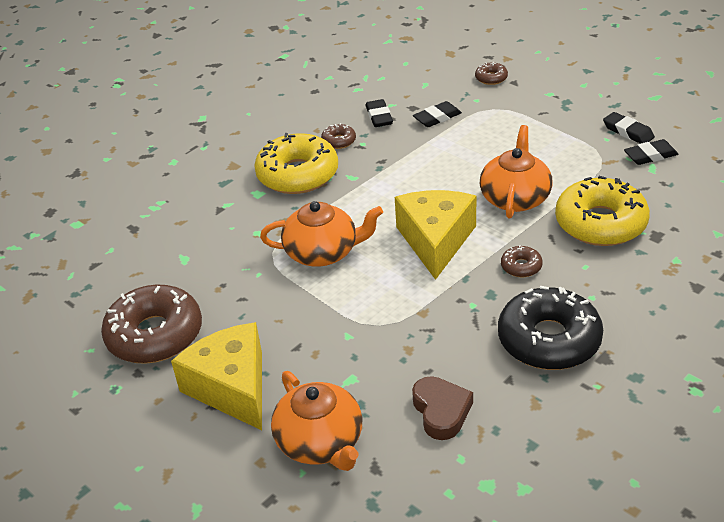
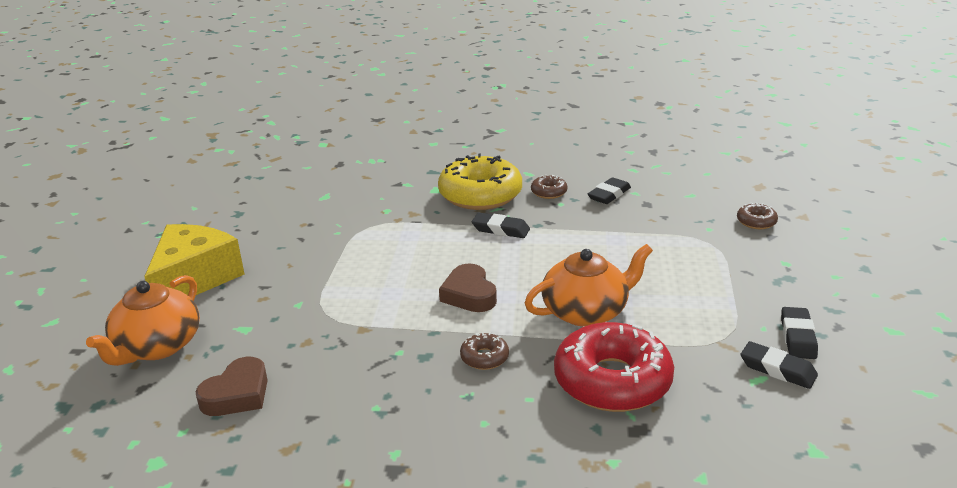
camera: 50 degrees right, 10 degrees down
brown donut [101,284,202,364] -> none
orange teapot [260,201,383,267] -> none
yellow cheese [395,190,476,280] -> brown heart [439,263,497,312]
black eraser [413,101,462,127] -> black eraser moved to [472,213,530,238]
black donut [498,286,603,370] -> none
yellow donut [555,176,650,246] -> red donut [554,322,674,412]

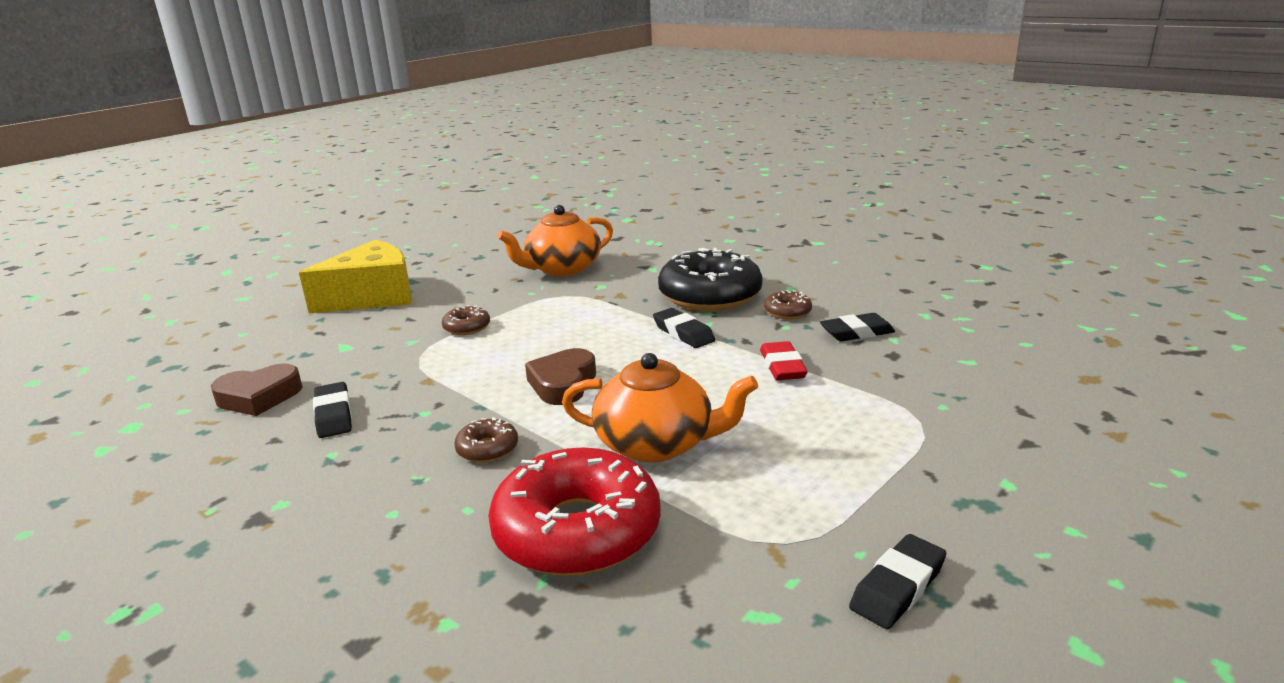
camera: 35 degrees right, 5 degrees down
orange teapot [86,275,200,366] -> orange teapot moved to [497,205,613,276]
yellow donut [438,154,522,210] -> black donut [658,248,763,311]
brown donut [737,203,778,229] -> brown donut moved to [442,305,490,335]
black eraser [741,341,818,389] -> black eraser moved to [313,382,352,438]
none -> red eraser [760,341,808,380]

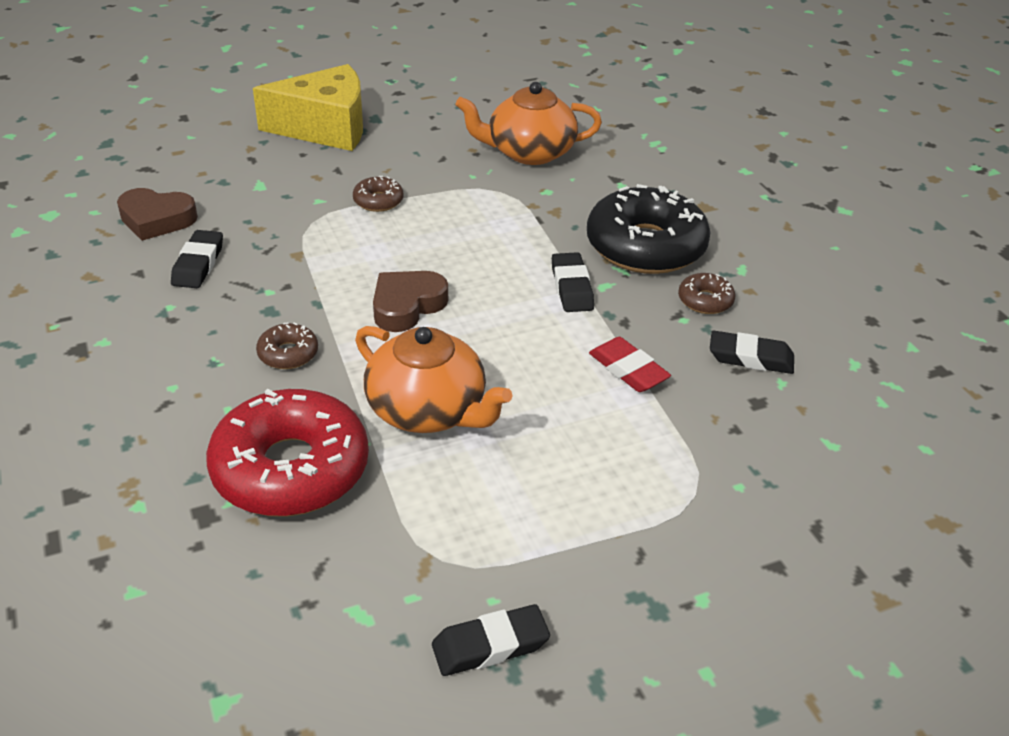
camera: 25 degrees right, 15 degrees up
red eraser [760,341,808,380] -> red eraser turned 60 degrees counterclockwise [589,337,671,392]

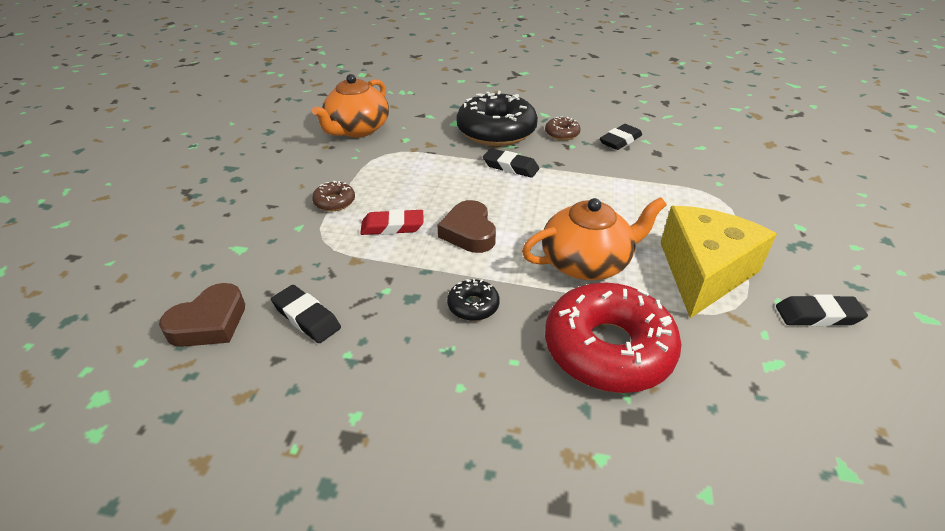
camera: 55 degrees left, 0 degrees up
yellow cheese [253,64,363,151] -> yellow cheese moved to [661,206,777,318]
brown donut [256,322,318,369] -> black donut [447,279,500,321]
black eraser [432,604,550,676] -> black eraser turned 75 degrees clockwise [776,295,868,327]
red eraser [589,337,671,392] -> red eraser moved to [360,209,424,235]

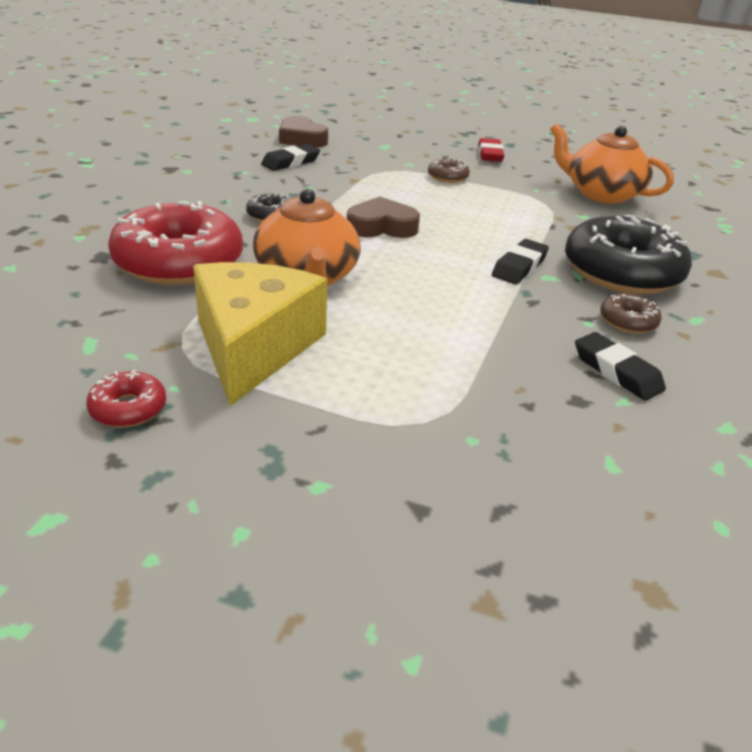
camera: 95 degrees right, 5 degrees down
red eraser [360,209,424,235] -> red eraser moved to [479,138,504,162]
yellow cheese [661,206,777,318] -> yellow cheese turned 120 degrees counterclockwise [193,262,327,406]
black eraser [776,295,868,327] -> red donut [86,369,166,427]

